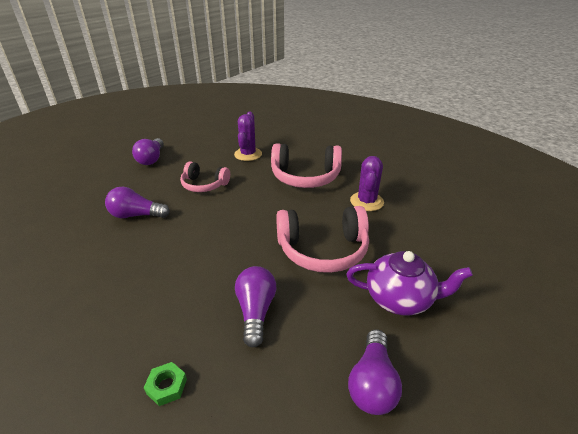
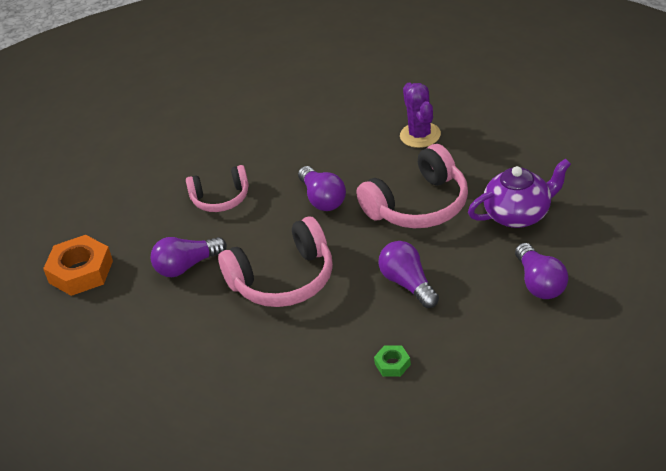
camera: 25 degrees left, 5 degrees up
purple light bulb [132,138,164,165] -> purple light bulb moved to [298,166,346,211]
purple cactus [234,111,262,161] -> none
pink headphones [271,143,342,188] -> pink headphones moved to [218,217,333,307]
none -> orange nut [43,235,113,296]

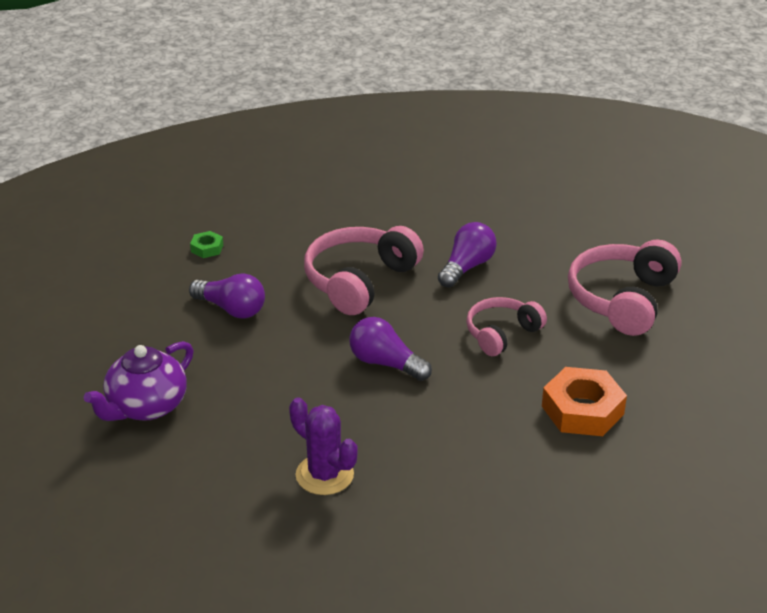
camera: 145 degrees right, 5 degrees down
orange nut [43,235,113,296] -> orange nut moved to [542,367,627,436]
pink headphones [356,144,468,228] -> pink headphones moved to [568,239,681,336]
purple light bulb [515,243,568,299] -> none

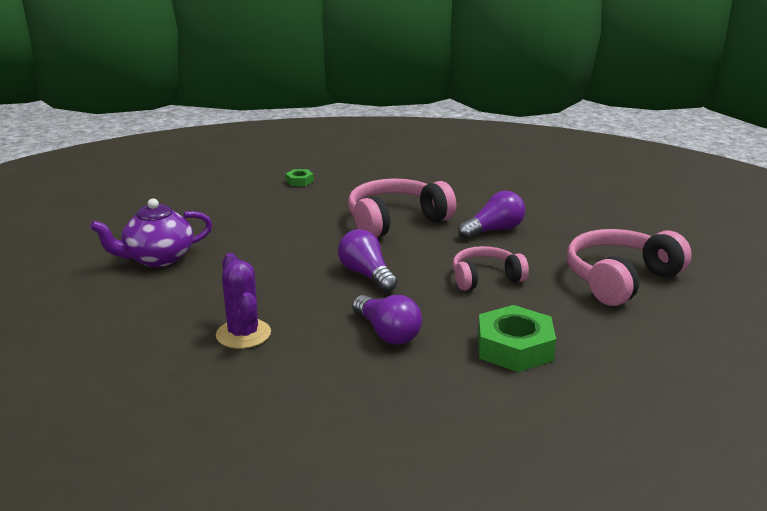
camera: 25 degrees right, 10 degrees down
purple light bulb [189,273,265,318] -> purple light bulb moved to [352,295,422,345]
orange nut [542,367,627,436] -> green nut [478,305,556,372]

